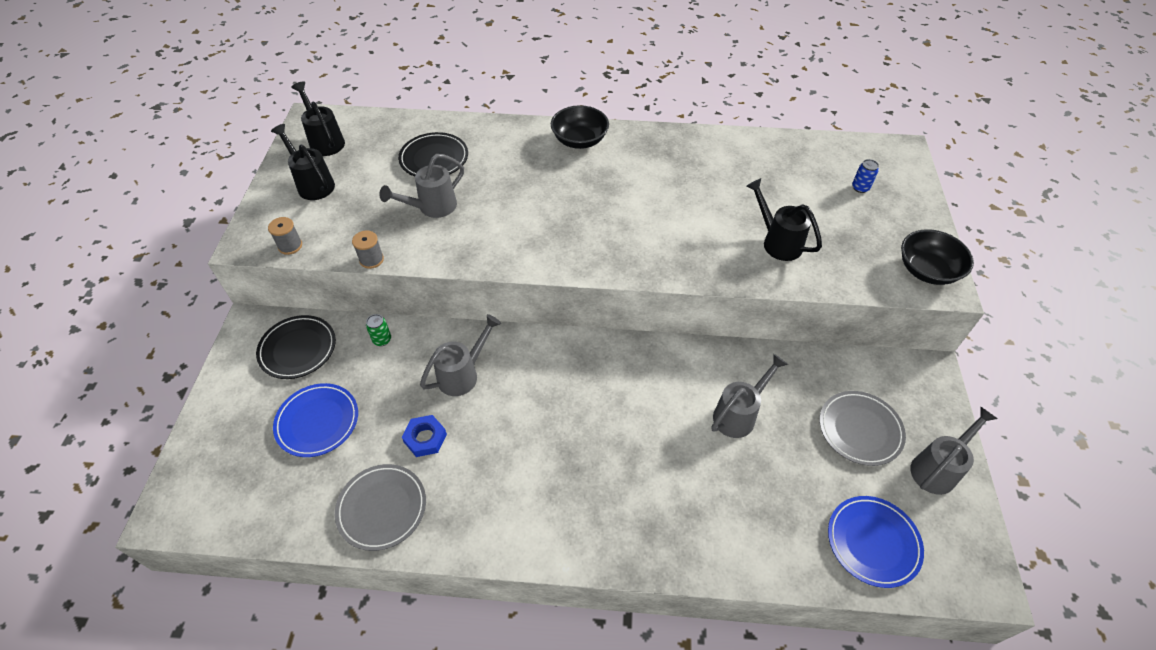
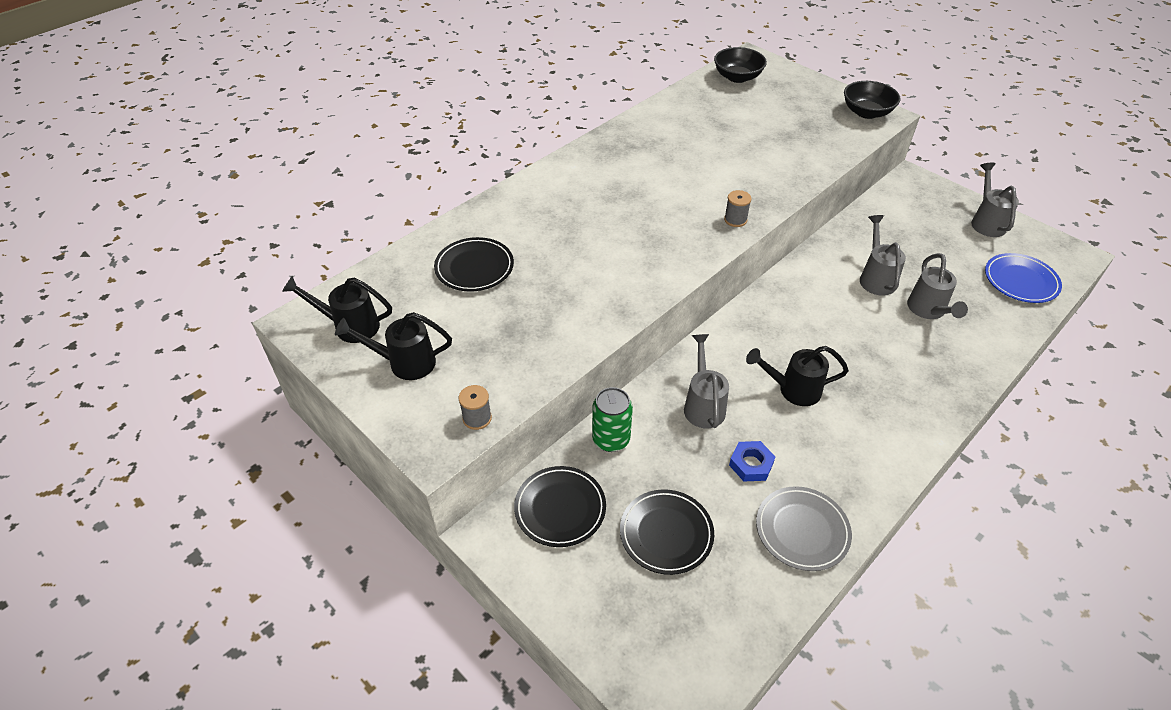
camera: 50 degrees left, 5 degrees down
blue plate [273,383,358,457] -> black plate [620,489,714,575]
grey spool [352,231,384,269] -> grey spool moved to [724,190,752,227]
green can [366,314,391,346] -> green can [592,387,633,452], size x1.75
grey watering can [379,154,464,218] -> grey watering can moved to [907,253,968,319]
black bowl [551,105,609,149] -> black bowl moved to [714,47,767,83]
black watering can [746,178,822,261] -> black watering can moved to [746,346,849,406]
grey plate [819,391,906,466] -> none
blue can [852,159,879,193] -> none

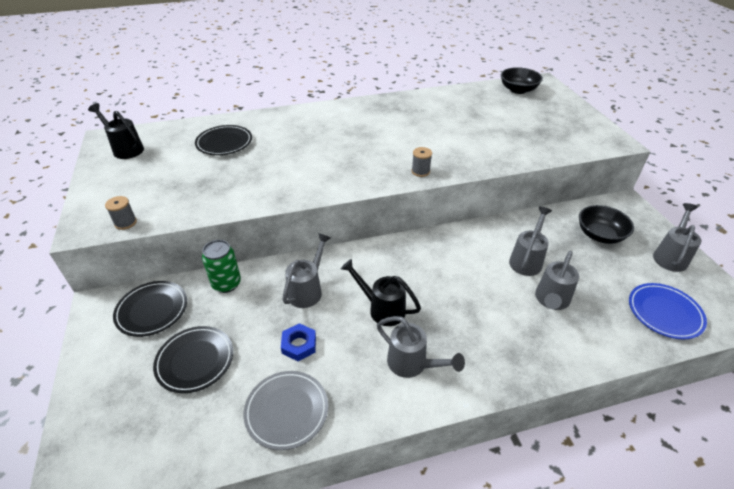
camera: 30 degrees right, 5 degrees down
black watering can [335,312,452,380] -> none
black bowl [844,81,901,119] -> black bowl moved to [579,205,634,244]
none -> grey watering can [377,316,465,378]

